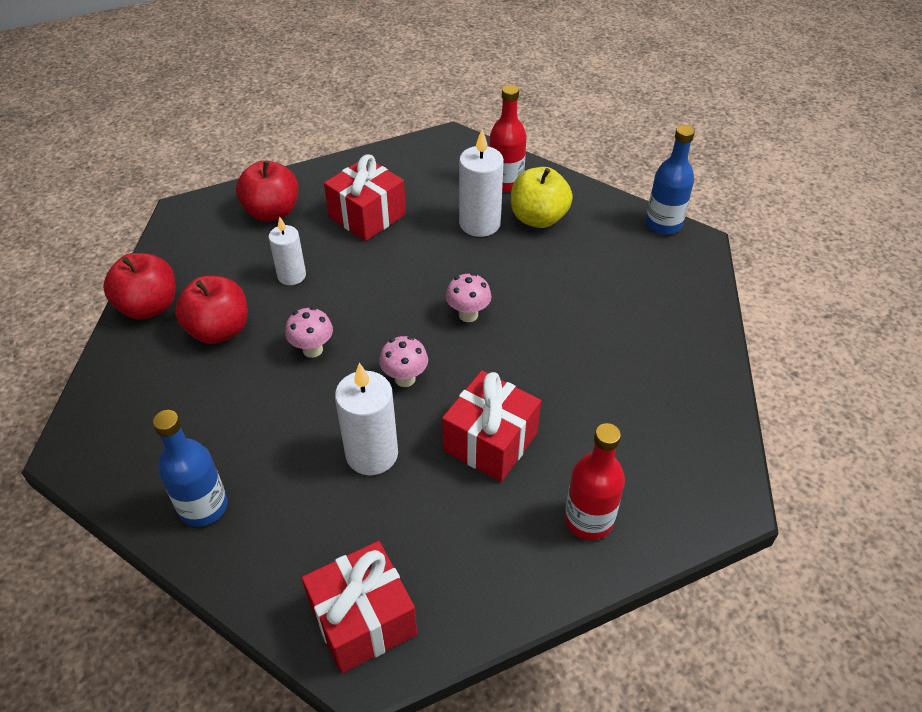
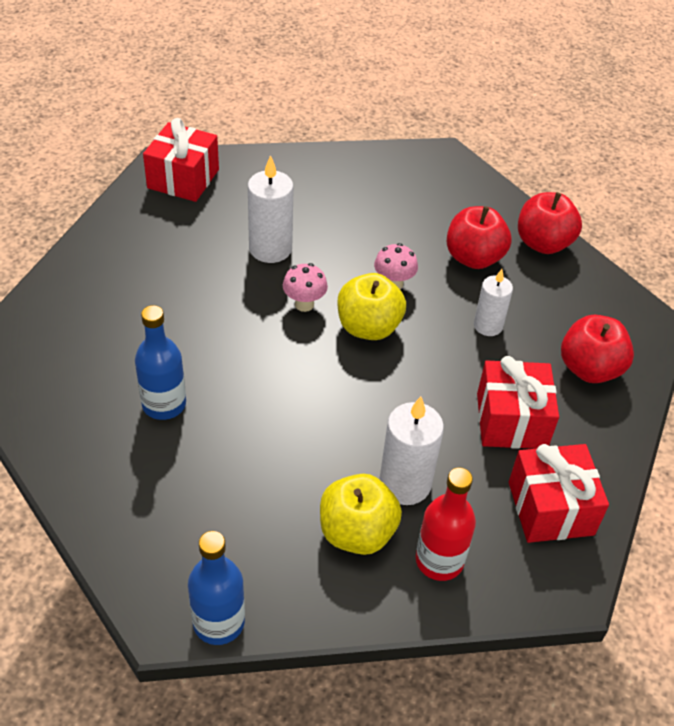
camera: 135 degrees right, 0 degrees up
blue bottle [153,410,227,527] -> blue bottle moved to [135,305,186,420]
red gift [442,371,541,482] -> red gift moved to [509,444,609,543]
pink mushroom [446,273,491,322] -> none
red bottle [565,423,625,540] -> none
none -> yellow apple [338,273,406,340]

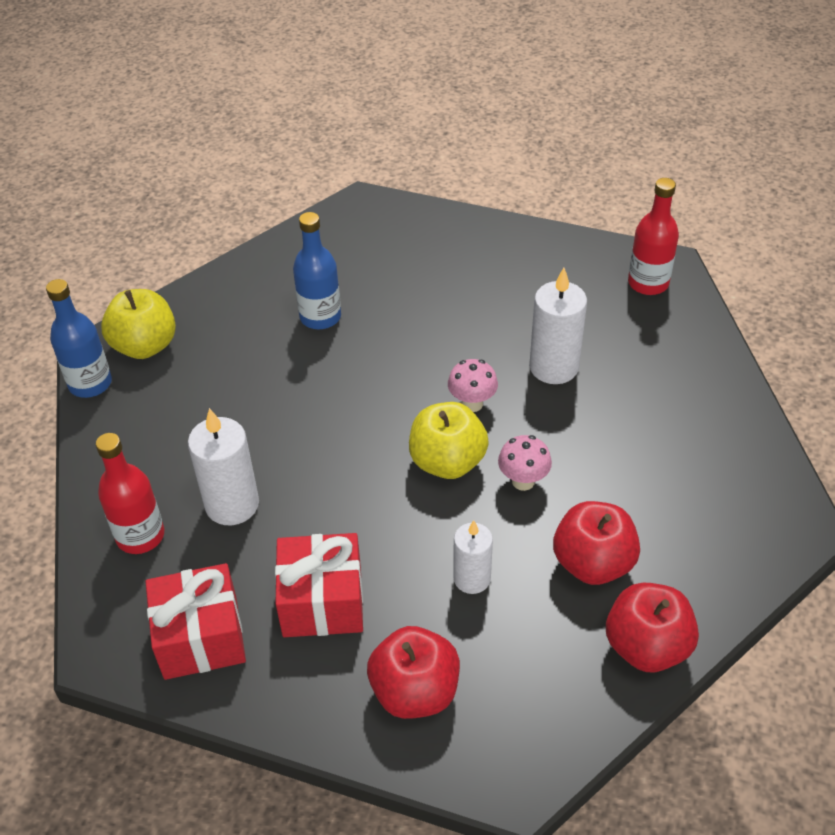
camera: 90 degrees right, 0 degrees up
red gift [143,118,219,202] -> red bottle [628,178,679,295]
yellow apple [320,474,402,555] -> yellow apple moved to [101,289,176,359]

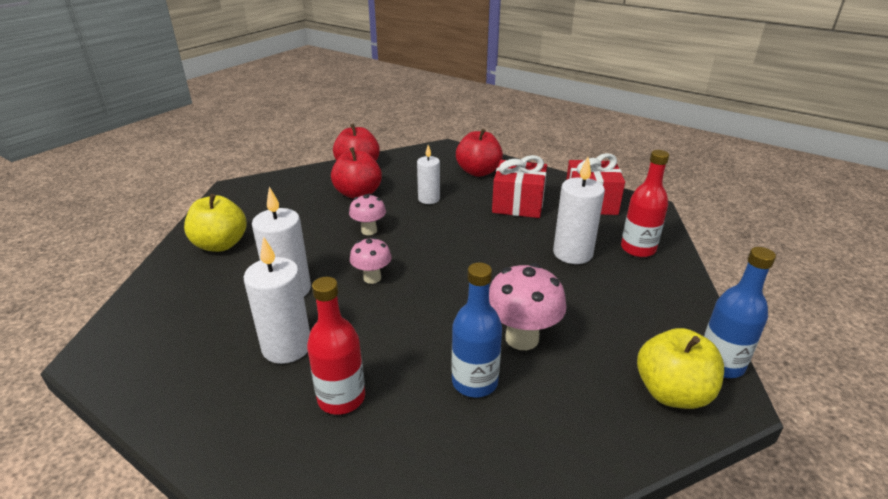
camera: 165 degrees left, 15 degrees down
yellow apple [409,402,489,479] -> yellow apple moved to [184,194,247,252]
red bottle [628,178,679,295] -> red bottle moved to [307,277,365,415]
none -> white candle [244,236,310,364]
none -> pink mushroom [489,263,566,350]

